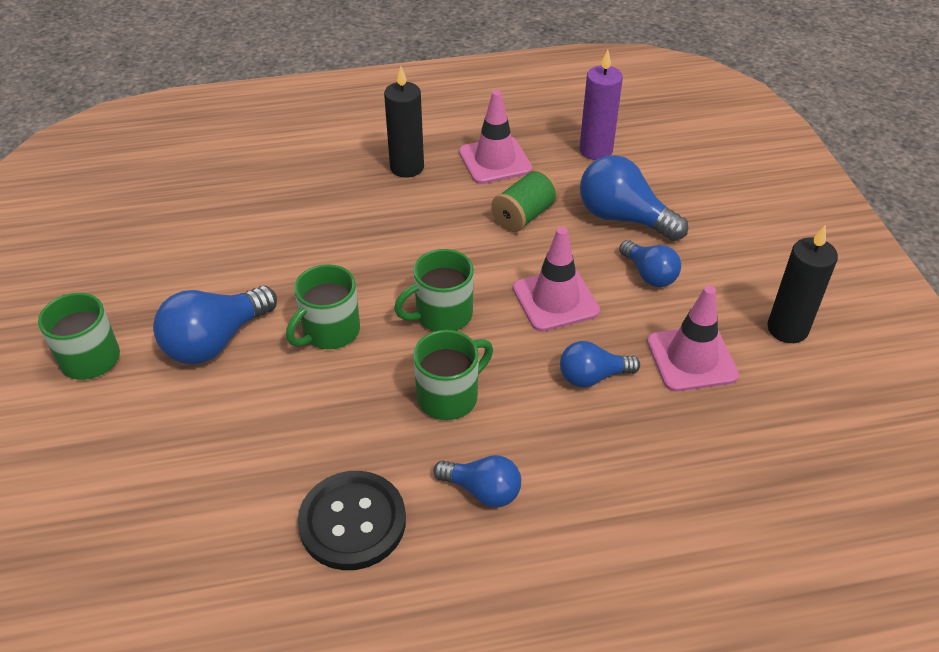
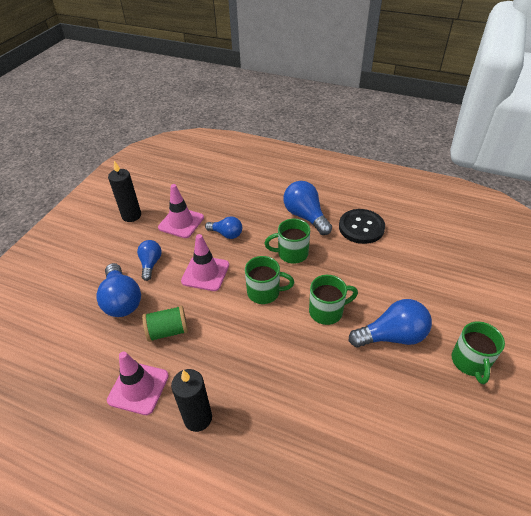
camera: 145 degrees left, 0 degrees up
blue light bulb [433,455,521,508] -> blue light bulb [283,181,332,235], size x1.63
purple candle [579,50,623,160] -> none

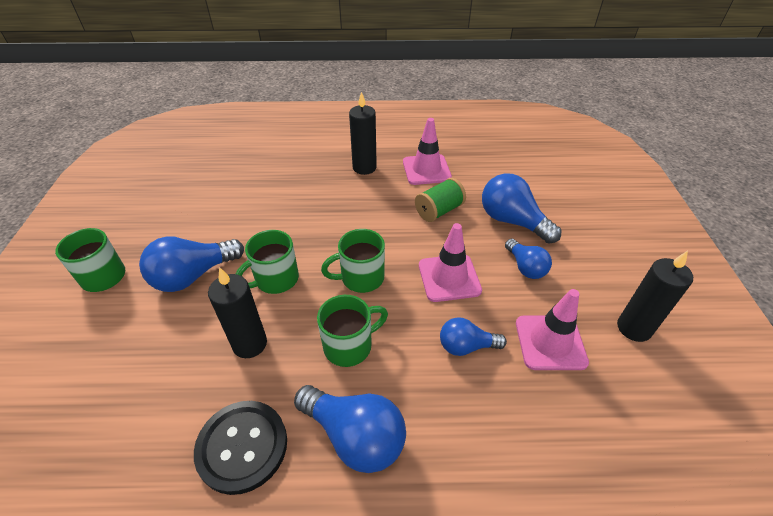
camera: 155 degrees right, 0 degrees up
none -> black candle [208,267,267,358]

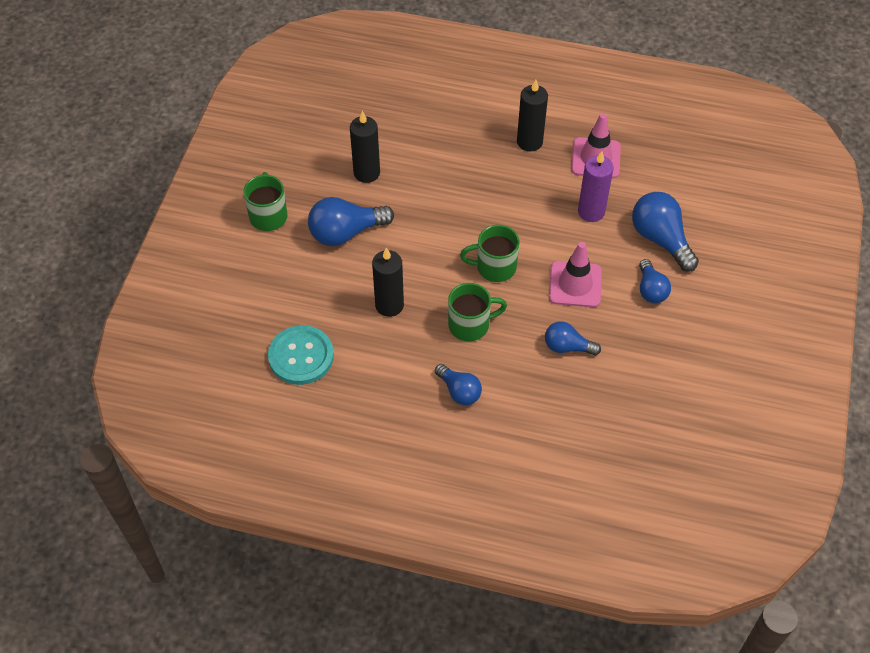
camera: 15 degrees right, 10 degrees up
black button [194,401,287,495] -> none
green mug [236,230,299,294] -> none
blue light bulb [294,385,406,473] -> blue light bulb [435,364,482,405], size x0.62
green spool [415,178,466,222] -> purple candle [578,151,614,222]
pink traffic cone [516,289,589,370] -> none
black candle [617,251,693,342] -> black candle moved to [350,111,380,183]
none -> turquoise button [268,325,334,385]

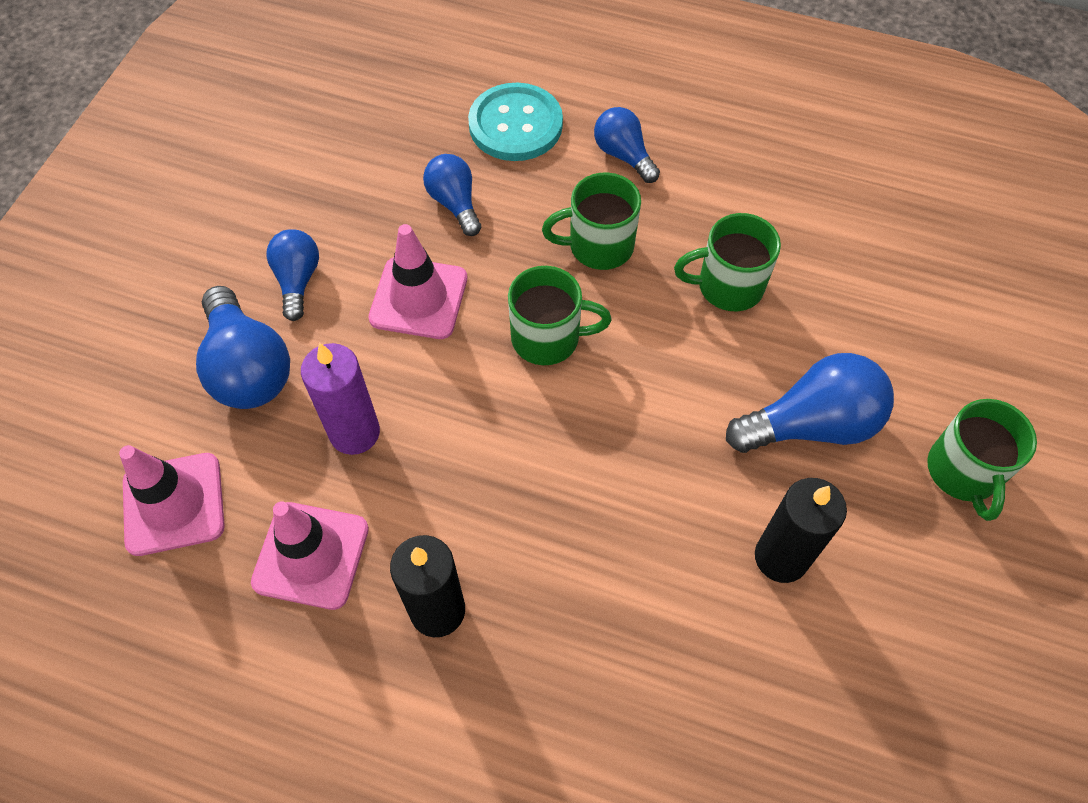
camera: 175 degrees left, 5 degrees up
turquoise button [268,325,334,385] -> turquoise button moved to [468,83,563,161]
black candle [372,247,404,317] -> green mug [674,213,781,311]
blue light bulb [545,321,601,356] -> blue light bulb turned 135 degrees counterclockwise [423,154,481,236]
none -> pink traffic cone [119,445,225,556]

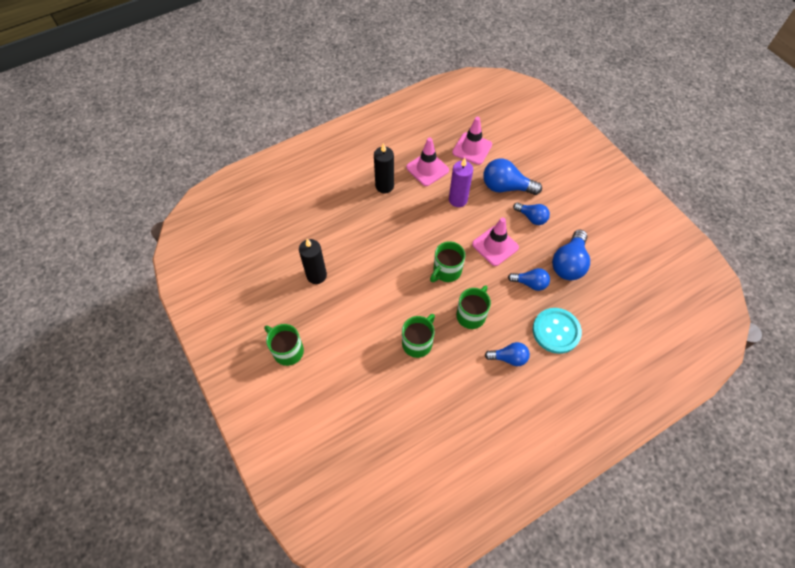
camera: 130 degrees right, 0 degrees up
blue light bulb [726,353,894,453] -> blue light bulb moved to [552,230,590,280]

